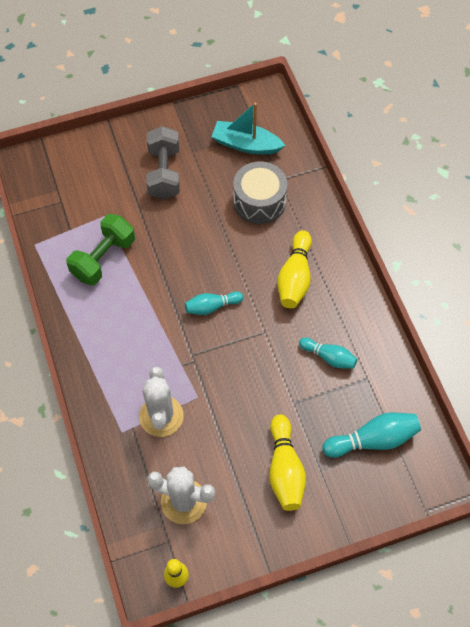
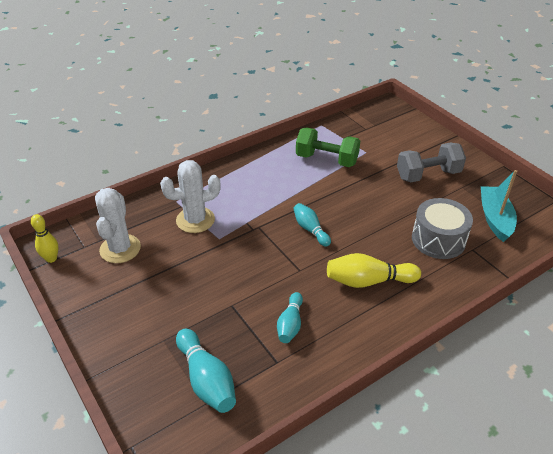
camera: 75 degrees right, 20 degrees down
yellow bowling pin [269,414,306,511] -> none

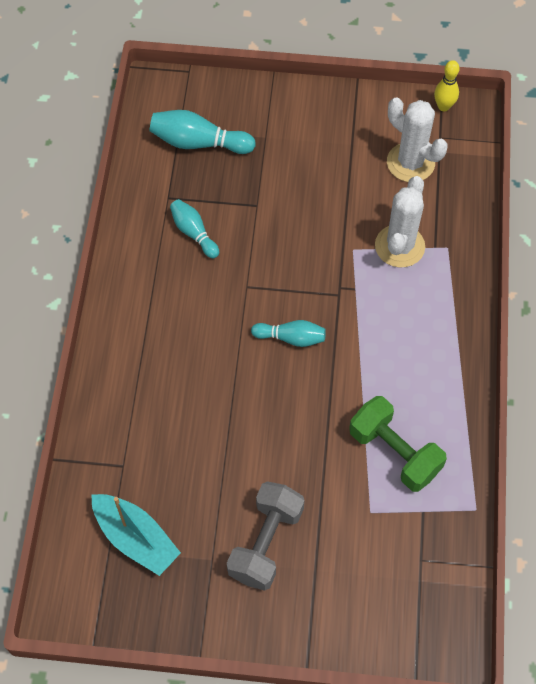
camera: 130 degrees right, 20 degrees up
green dumbbell [296,127,360,167] -> green dumbbell turned 75 degrees clockwise [349,396,447,492]
yellow bowling pin [327,253,421,288] -> none
grey drum [412,198,473,259] -> none

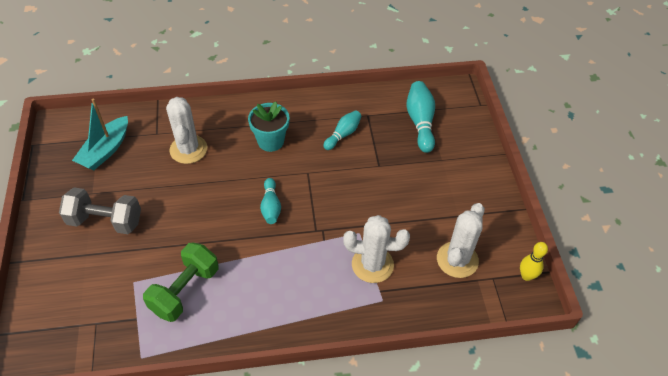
camera: 75 degrees right, 10 degrees down
none -> white cactus [166,97,207,164]
none -> turquoise flower pot [248,102,289,152]

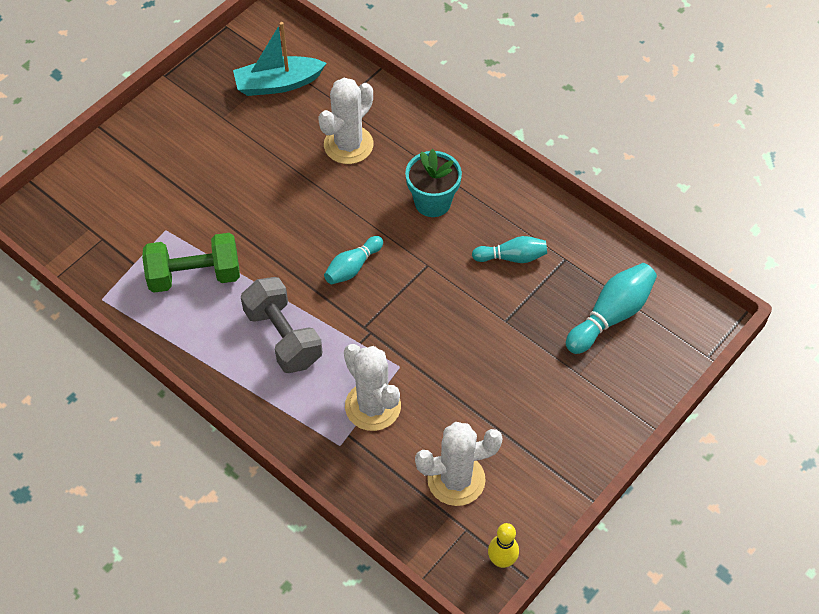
camera: 50 degrees right, 5 degrees up
grey dumbbell [59,188,141,234] -> grey dumbbell moved to [241,277,322,373]

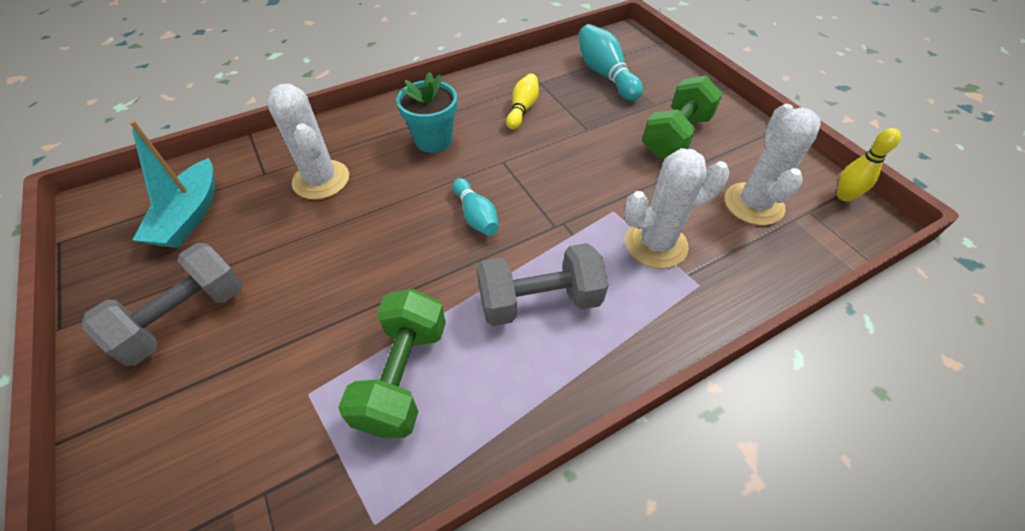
camera: 70 degrees left, 5 degrees down
turquoise bowling pin [472,236,547,263] -> yellow bowling pin [506,74,539,130]
none -> grey dumbbell [82,243,243,366]
none -> green dumbbell [642,75,723,159]

